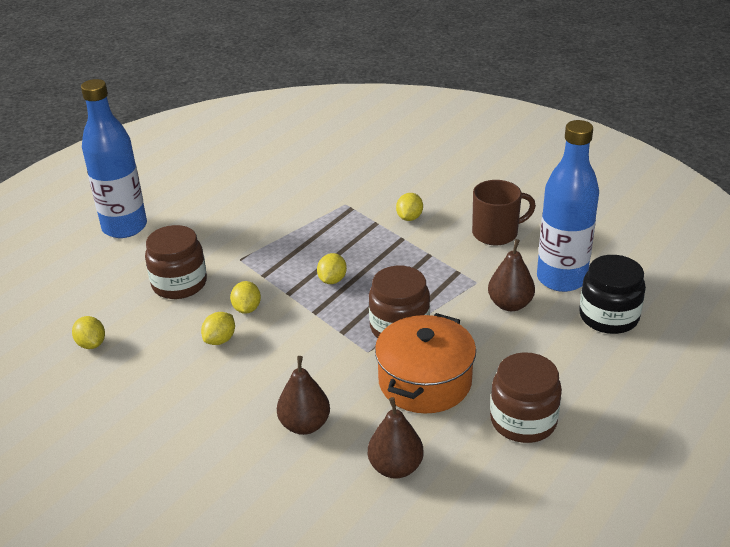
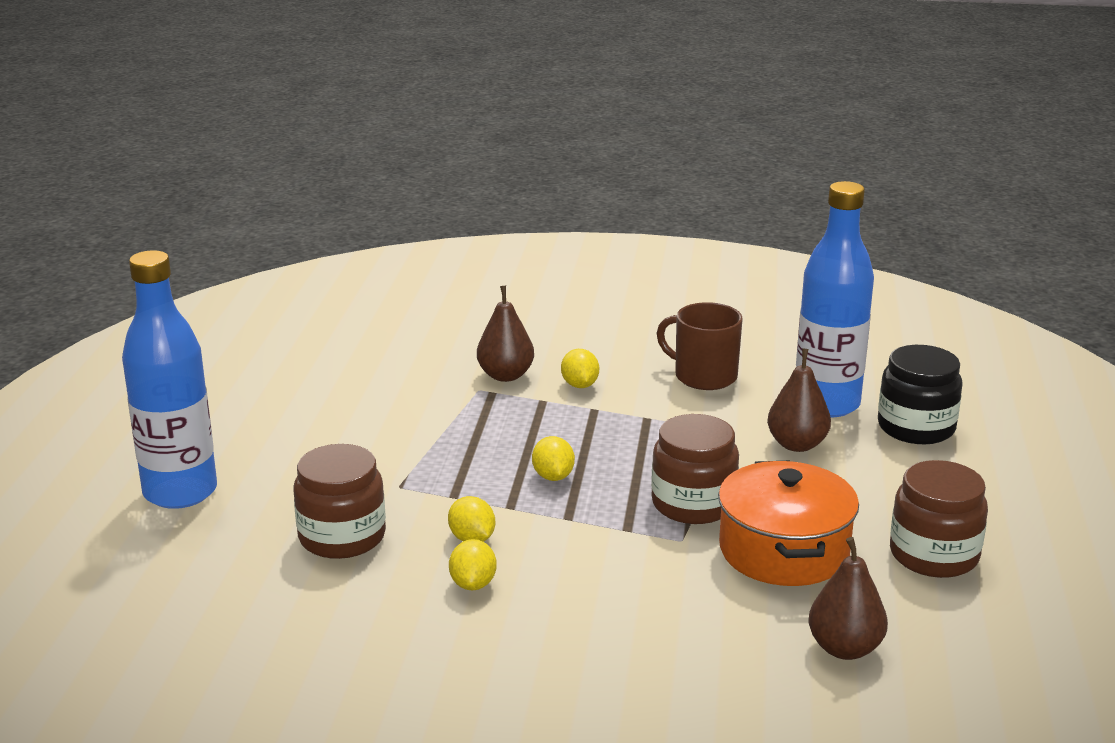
camera: 30 degrees left, 10 degrees down
yellow lemon [72,316,105,349] -> none
brown pear [277,356,330,435] -> brown pear moved to [477,286,534,382]
brown mug [472,180,536,245] -> brown mug turned 105 degrees counterclockwise [657,302,743,390]

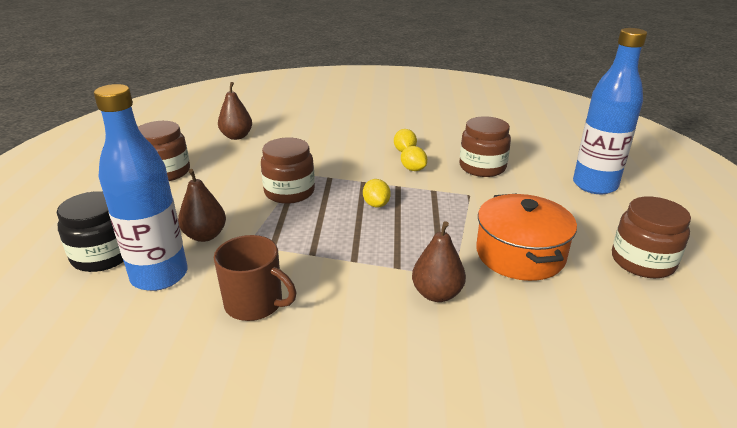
camera: 175 degrees right, 5 degrees up
yellow lemon [561,349,599,388] -> none
orange pot [718,461,859,586] -> orange pot moved to [476,194,577,281]
none -> brown jar [612,197,691,278]

